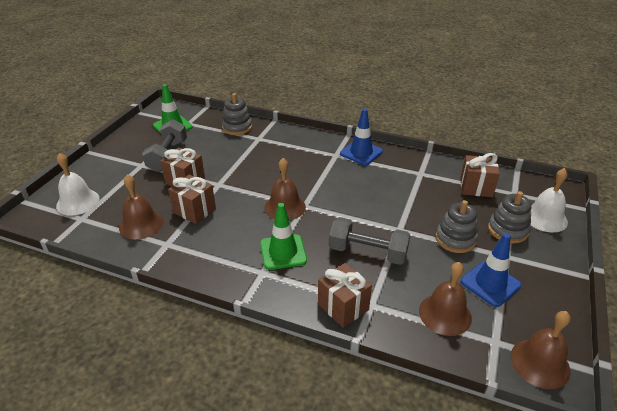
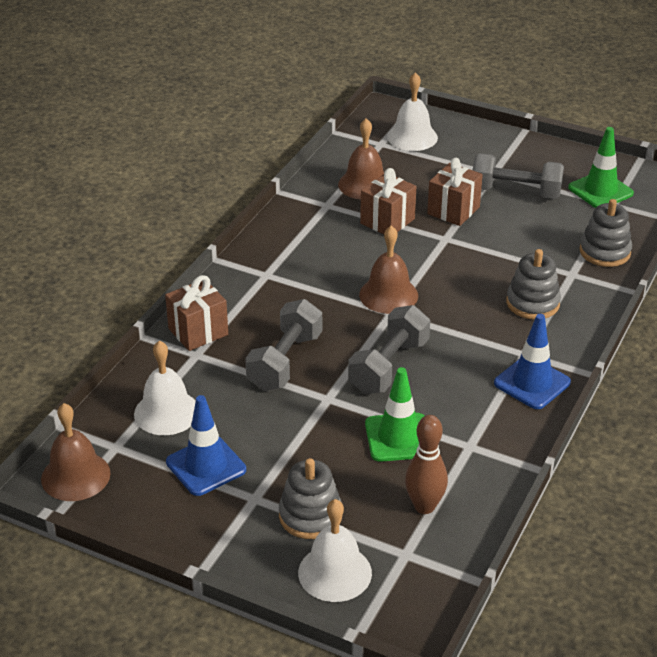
camera: 95 degrees right, 0 degrees up
green traffic cone [260,203,307,270] -> green traffic cone moved to [365,367,424,462]
brown bell [419,262,472,336] -> white bell [134,340,196,435]
grey stacking toy [436,200,478,253] -> grey stacking toy moved to [506,249,561,320]
brown gift [460,153,500,197] -> brown bowling pin [405,415,448,514]
none -> grey dumbbell [348,305,430,394]

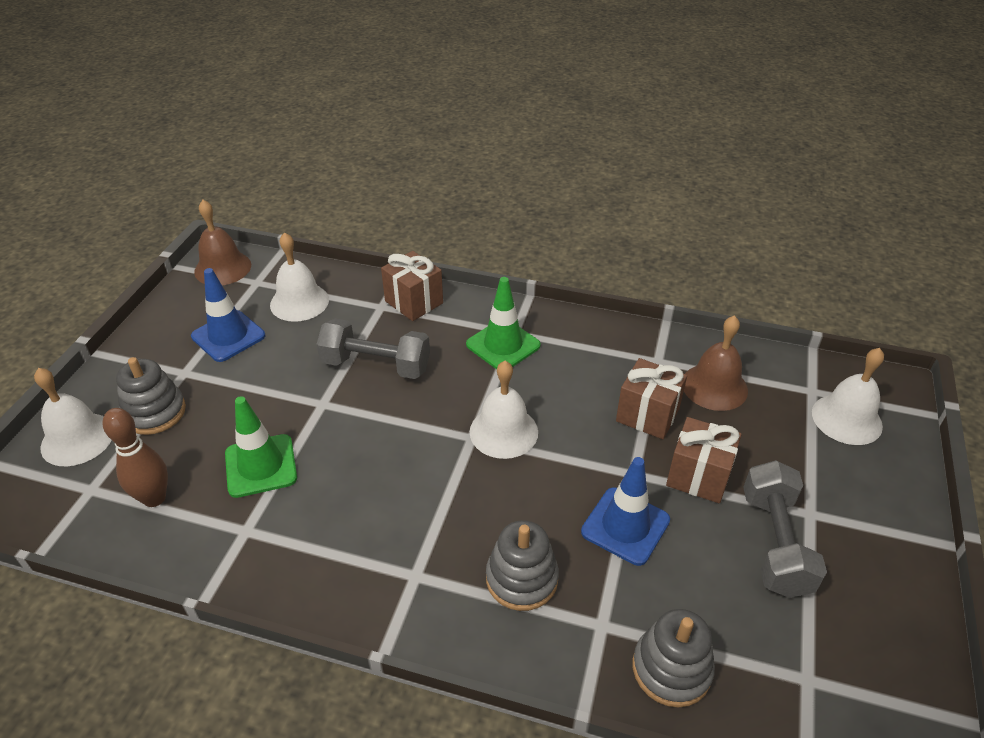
camera: 80 degrees right, 5 degrees up
grey dumbbell [348,305,430,394] -> none
brown bell [359,226,418,314] -> white bell [470,361,538,459]
blue traffic cone [494,314,571,409] -> blue traffic cone moved to [581,457,670,566]
green traffic cone [568,127,634,208] -> green traffic cone moved to [466,277,541,369]

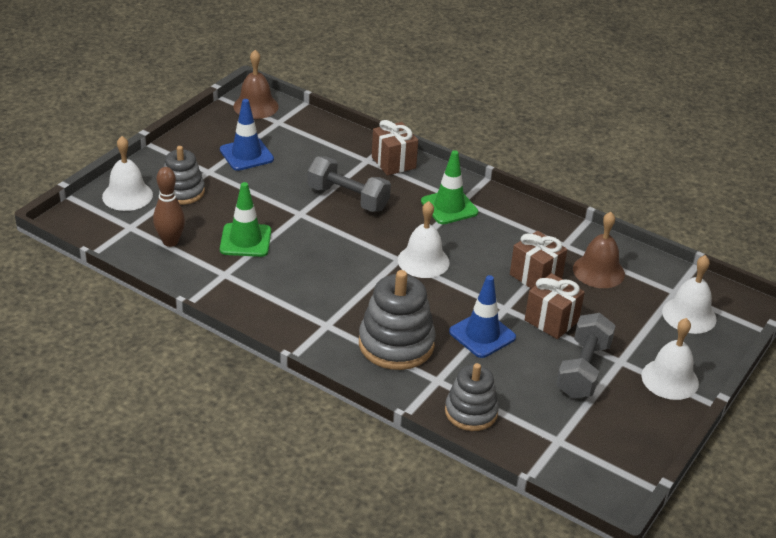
camera: 15 degrees right, 5 degrees down
white bell [270,232,329,322] -> white bell moved to [642,318,699,400]
grey stacking toy [486,520,559,611] -> grey stacking toy [359,270,436,370], size x1.51

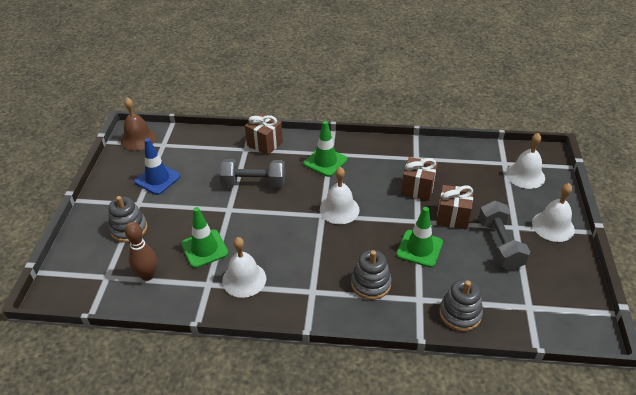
camera: 25 degrees left, 5 degrees up
white bell [102,136,153,211] -> white bell moved to [222,237,266,298]
grey stacking toy [359,270,436,370] -> grey stacking toy [351,250,392,300], size x0.66
blue traffic cone [449,275,516,358] -> green traffic cone [396,207,443,268]
brown bell [573,212,625,288] -> none

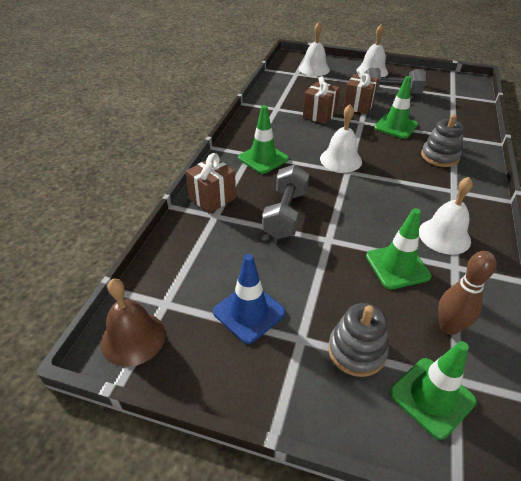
camera: 80 degrees left, 0 degrees up
grey stacking toy [439,279,483,331] -> none
none -> green traffic cone [390,341,477,440]

